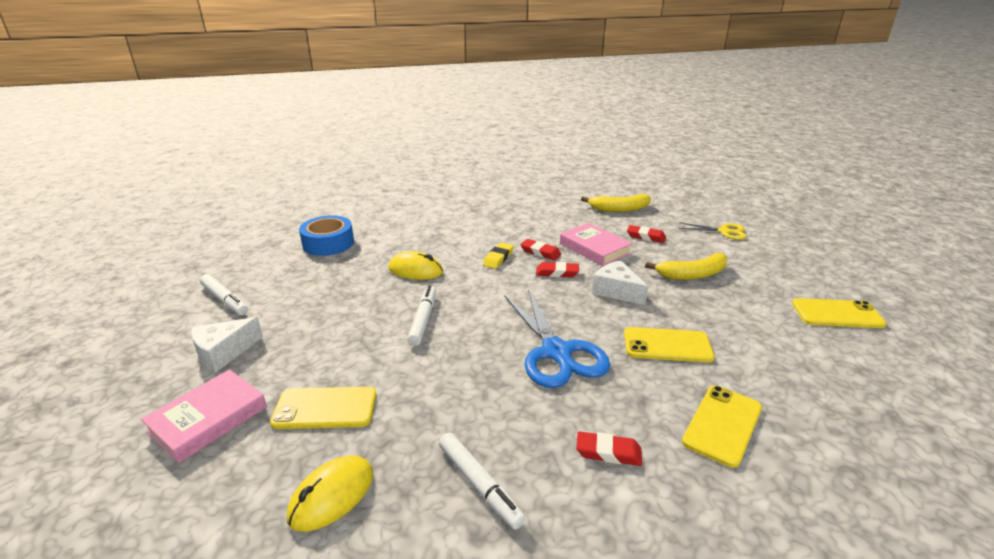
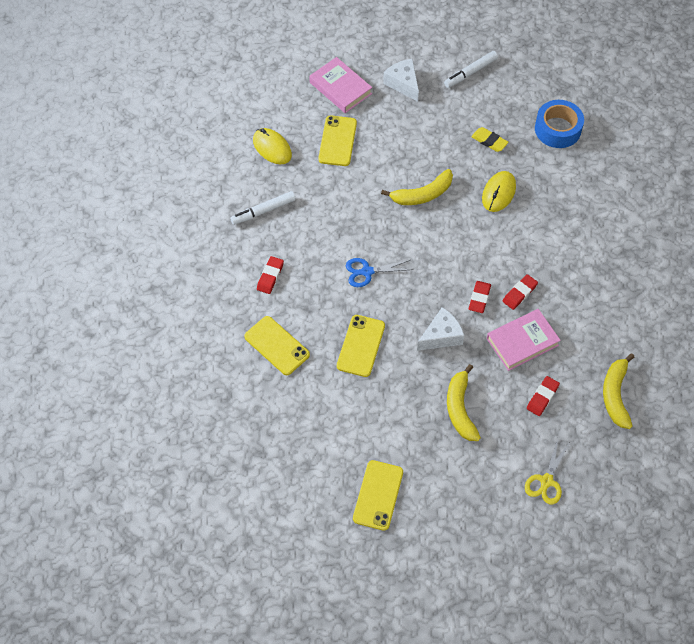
camera: 100 degrees right, 30 degrees up
white marker [407,286,436,346] -> yellow banana [381,169,453,205]
yellow eraser [483,243,514,269] -> yellow eraser moved to [471,127,509,152]
blue scissors [504,289,610,388] -> blue scissors [346,258,413,287], size x0.56

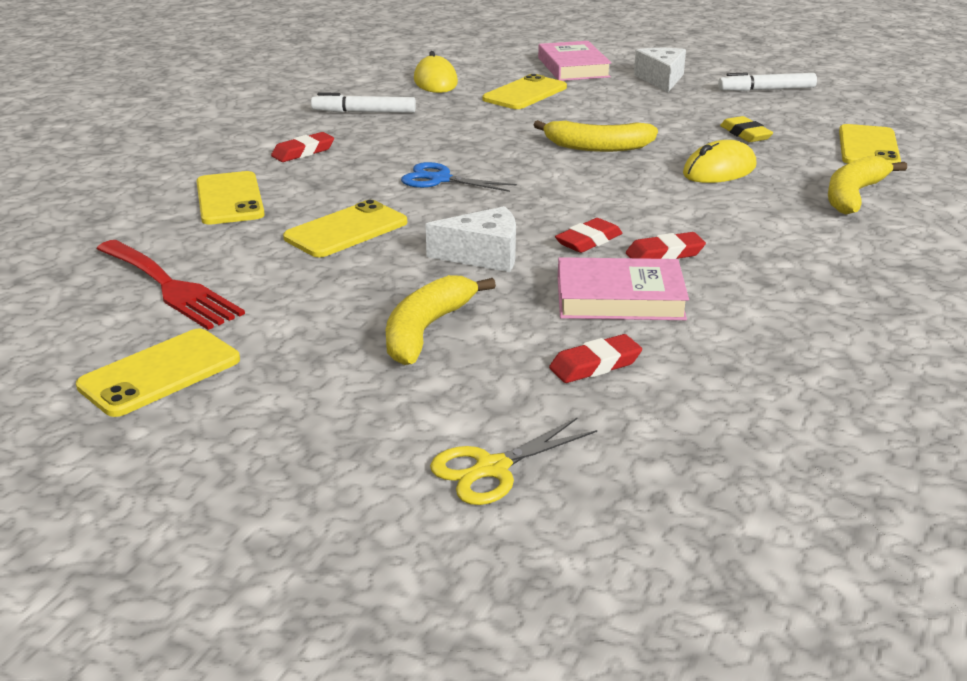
camera: 30 degrees right, 30 degrees down
blue tape [535,100,584,148] -> yellow phone [839,124,901,164]
yellow banana [603,353,634,429] -> yellow banana moved to [828,155,907,215]
none -> red fork [96,240,245,330]

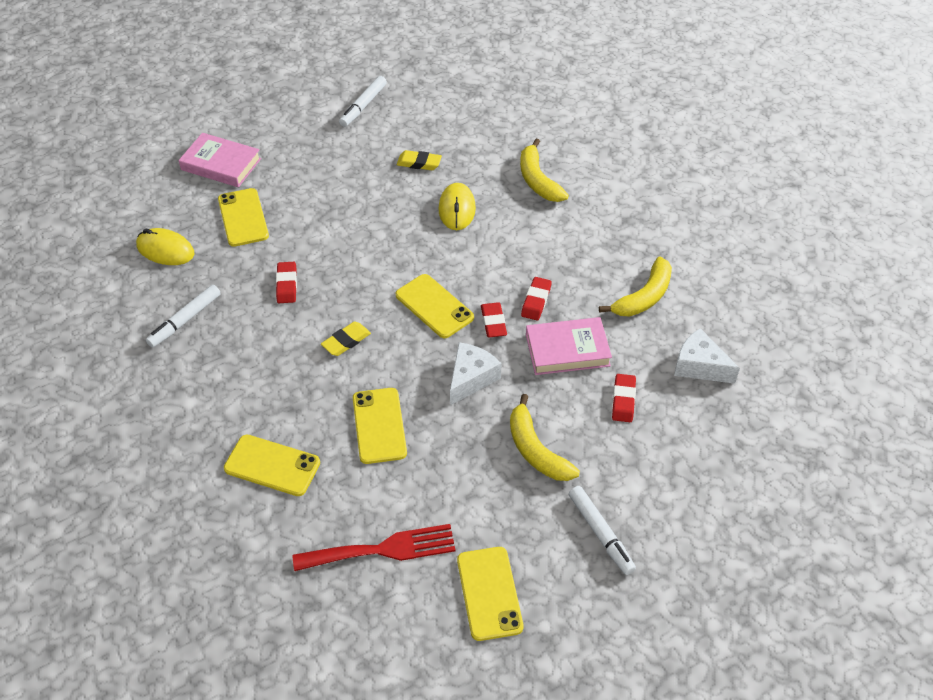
camera: 55 degrees left, 20 degrees up
red eraser [271,132,334,162] -> red eraser moved to [276,262,297,303]
blue scissors [401,162,517,192] -> yellow eraser [321,321,371,356]
yellow scissors [430,418,597,505] -> none
yellow banana [534,120,658,152] -> yellow banana moved to [599,257,672,317]
pink book [558,257,689,320] -> pink book turned 45 degrees clockwise [526,317,612,375]
white cheese [634,48,686,92] -> white cheese moved to [674,328,740,384]
yellow phone [839,124,901,164] -> yellow phone moved to [396,274,474,338]
none -> white marker [569,486,636,575]

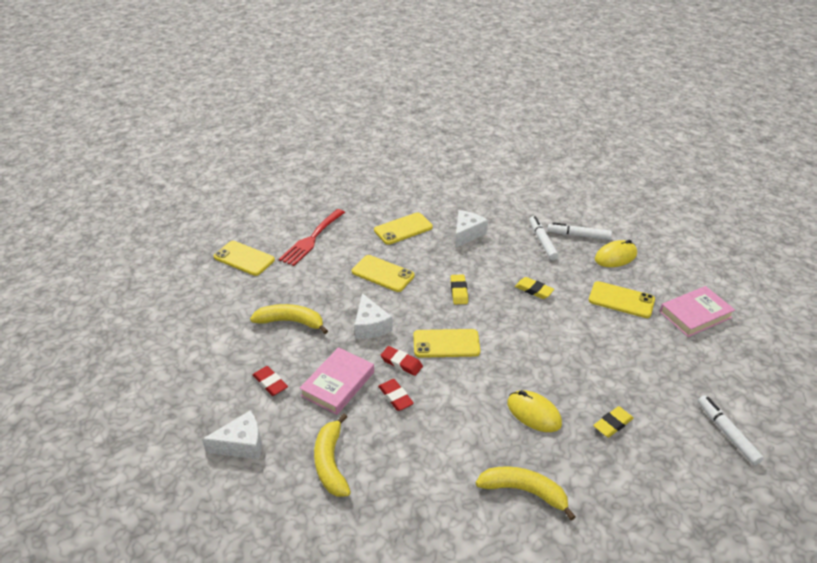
camera: 130 degrees right, 10 degrees down
red eraser [276,262,297,303] -> yellow eraser [515,277,554,299]
white marker [569,486,636,575] -> white marker moved to [548,222,612,240]
none -> white cheese [455,210,488,248]

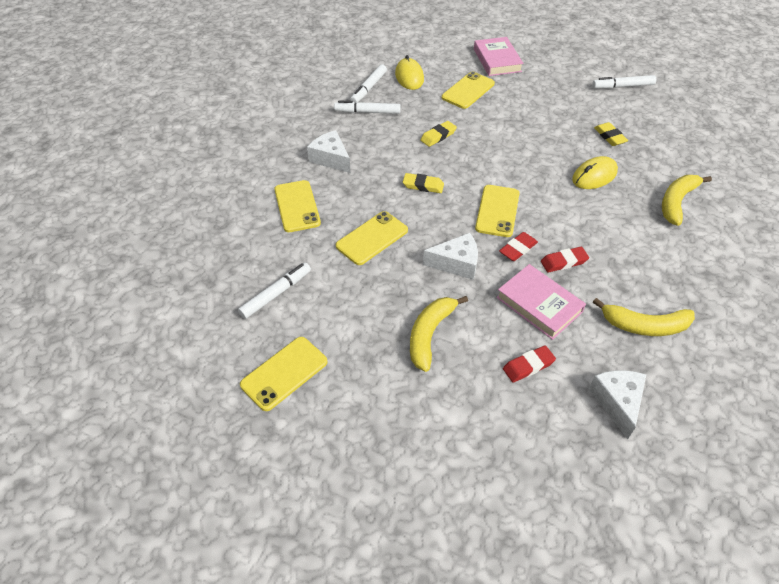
camera: 75 degrees left, 10 degrees up
red fork [279,209,345,266] -> white marker [238,263,311,319]

